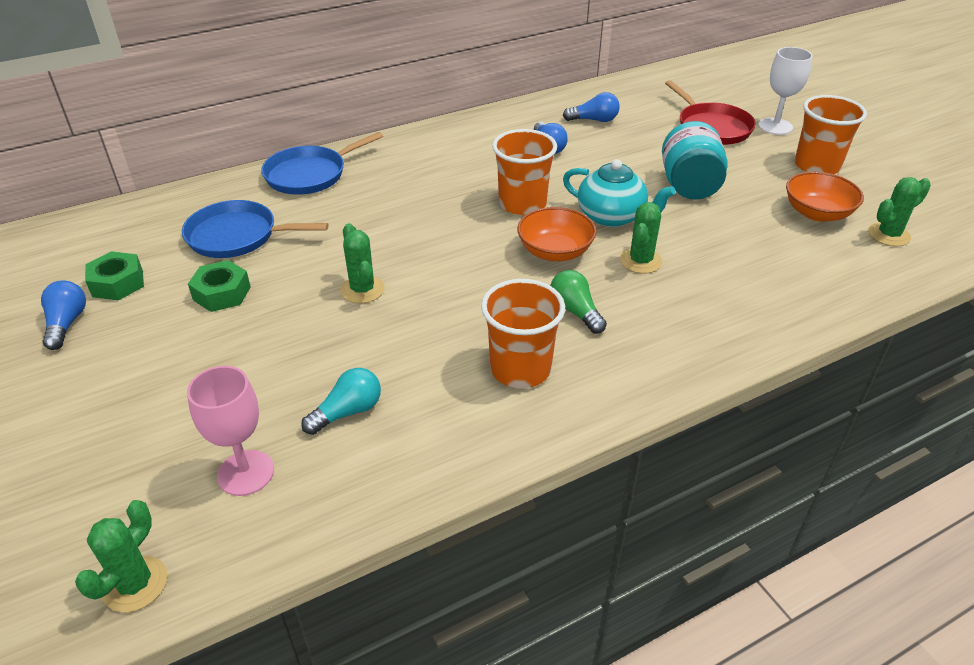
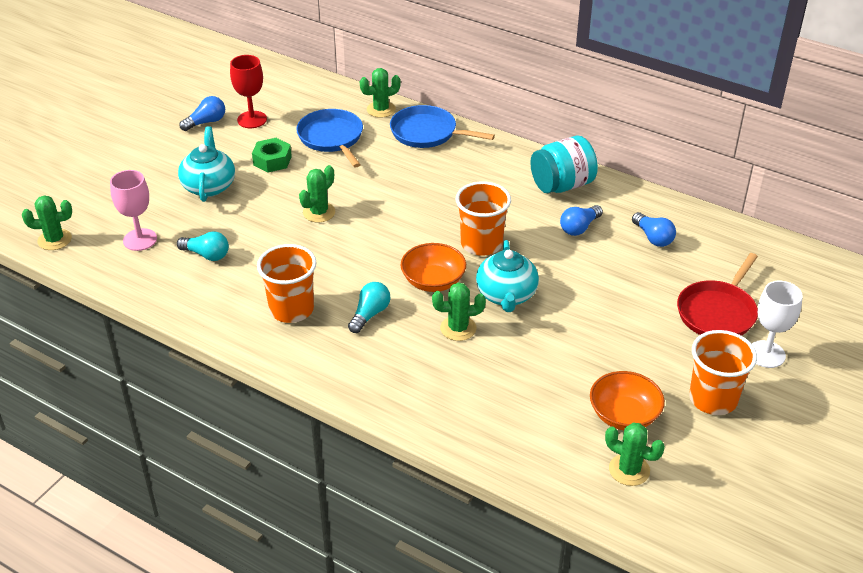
camera: 60 degrees right, 0 degrees up
green nut [85,251,144,300] -> red goblet [230,55,267,128]
green light bulb [550,270,607,334] -> turquoise light bulb [348,282,391,333]
turquoise jar [662,121,728,199] -> turquoise jar moved to [530,136,598,193]
none -> turquoise teapot [178,126,235,202]
none -> green cactus [360,68,401,118]

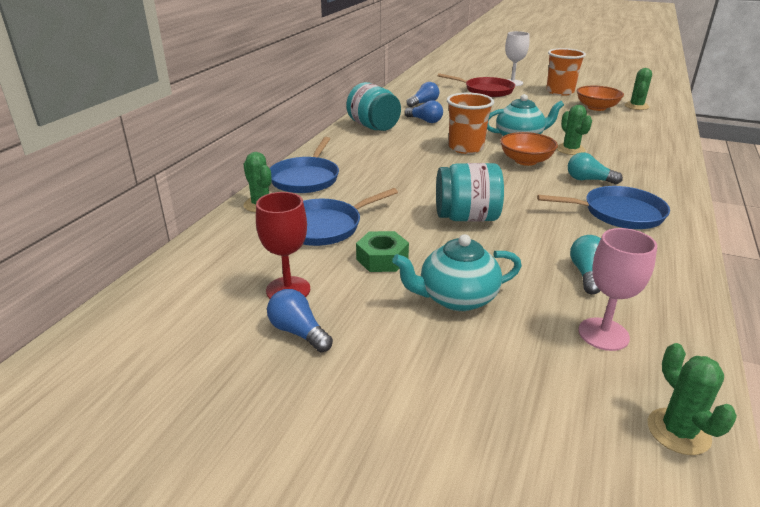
camera: 100 degrees left, 10 degrees down
orange cup [257,244,317,323] -> blue pan [537,186,670,229]
green cactus [299,165,335,222] -> turquoise jar [436,163,504,222]

